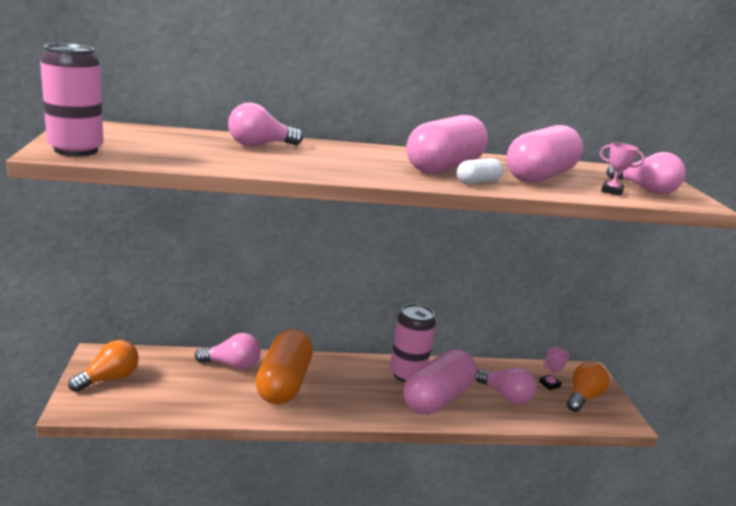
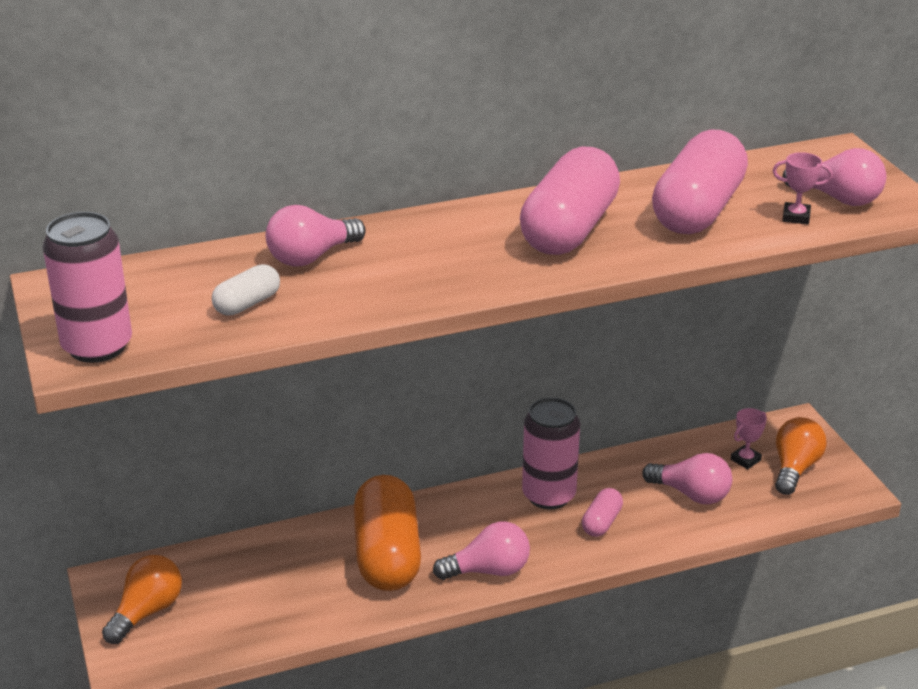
camera: 10 degrees left, 10 degrees up
pink light bulb [195,333,261,369] -> pink light bulb moved to [433,522,530,580]
pink capsule [403,349,477,415] -> pink capsule [582,488,623,537], size x0.46
white capsule [457,158,503,184] -> white capsule moved to [212,264,280,316]

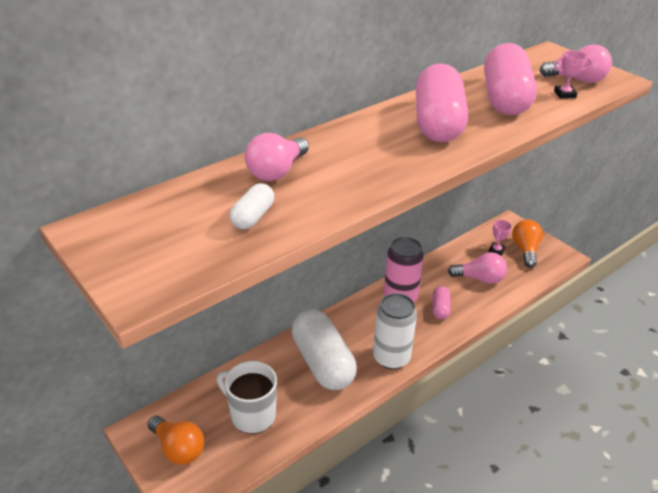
camera: 20 degrees left, 5 degrees up
pink can [43,212,132,363] -> none
orange light bulb [102,555,182,644] -> orange light bulb turned 120 degrees clockwise [147,416,204,465]
orange capsule [354,475,421,591] -> white capsule [292,310,357,390]
pink light bulb [433,522,530,580] -> white can [373,293,417,369]
none -> white mug [217,361,277,434]

